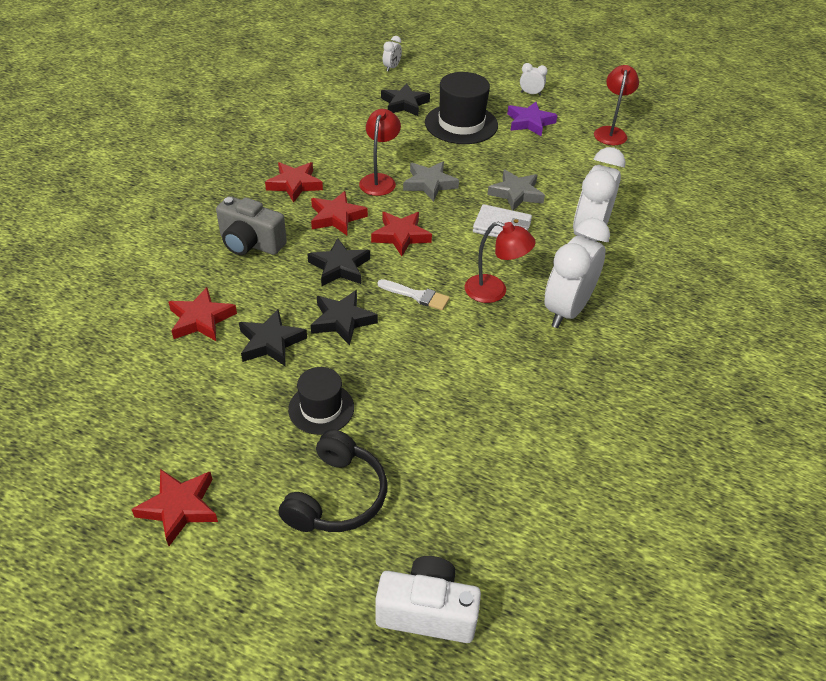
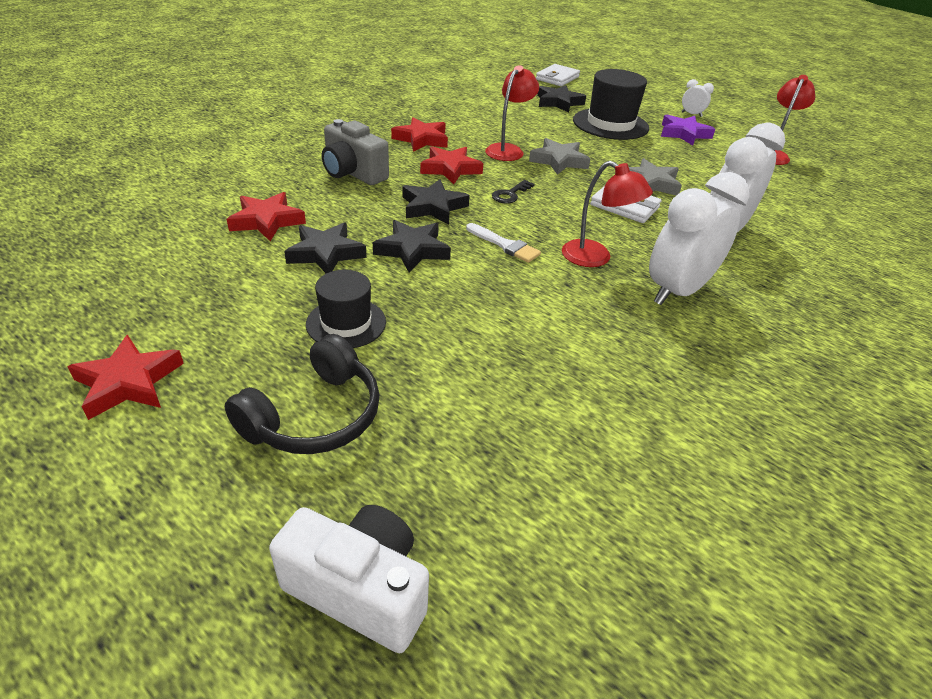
camera: 15 degrees right, 5 degrees down
red star [371,212,432,256] -> black key [492,180,535,204]
white clock [383,36,402,72] -> white wallet [536,64,580,86]

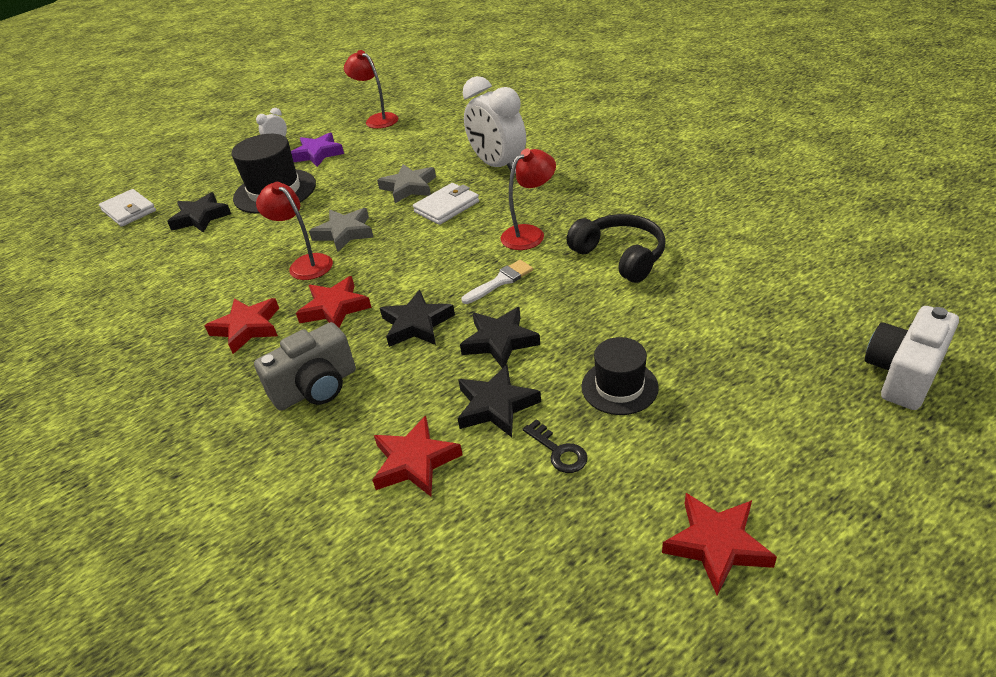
camera: 70 degrees left, 0 degrees up
black headphones [225,334,380,454] -> black headphones moved to [567,214,665,283]
black key [492,180,535,204] -> black key moved to [523,419,588,473]
white clock [649,172,750,305] -> none

